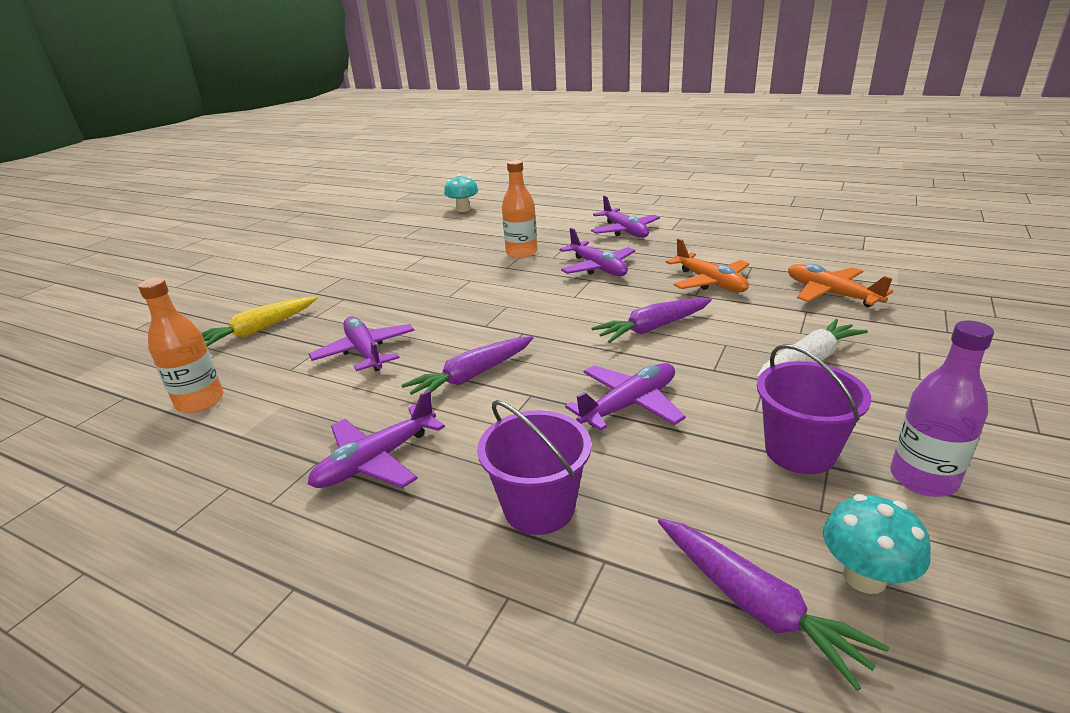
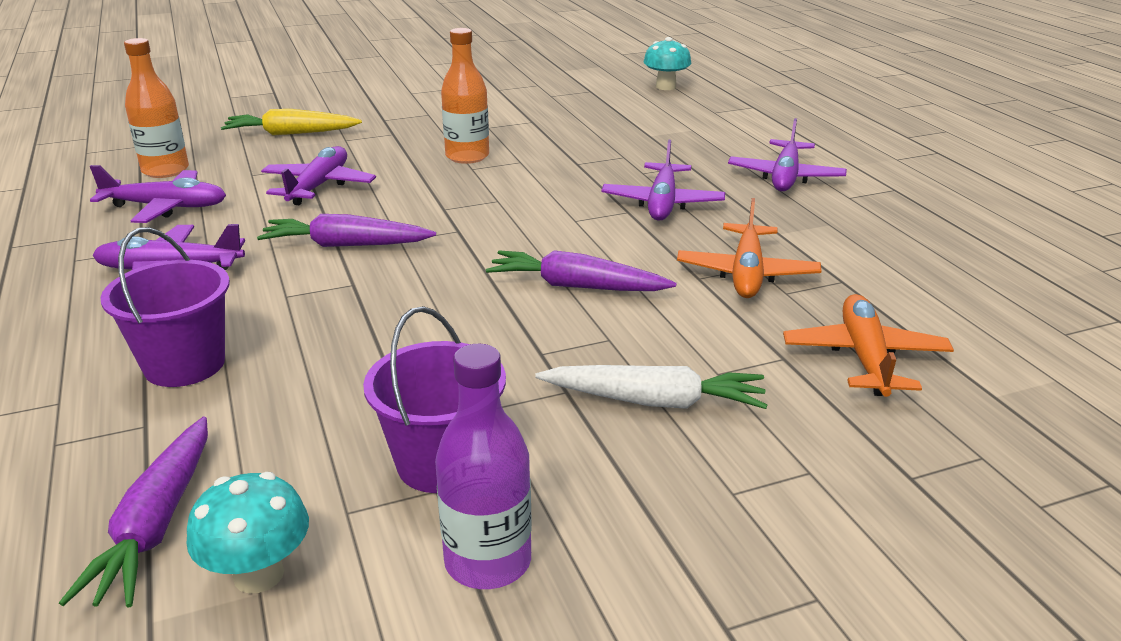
camera: 40 degrees right, 0 degrees up
orange bottle [502,160,538,258] -> orange bottle moved to [441,28,489,164]
purple plane [565,363,686,431] -> purple plane moved to [90,165,226,223]

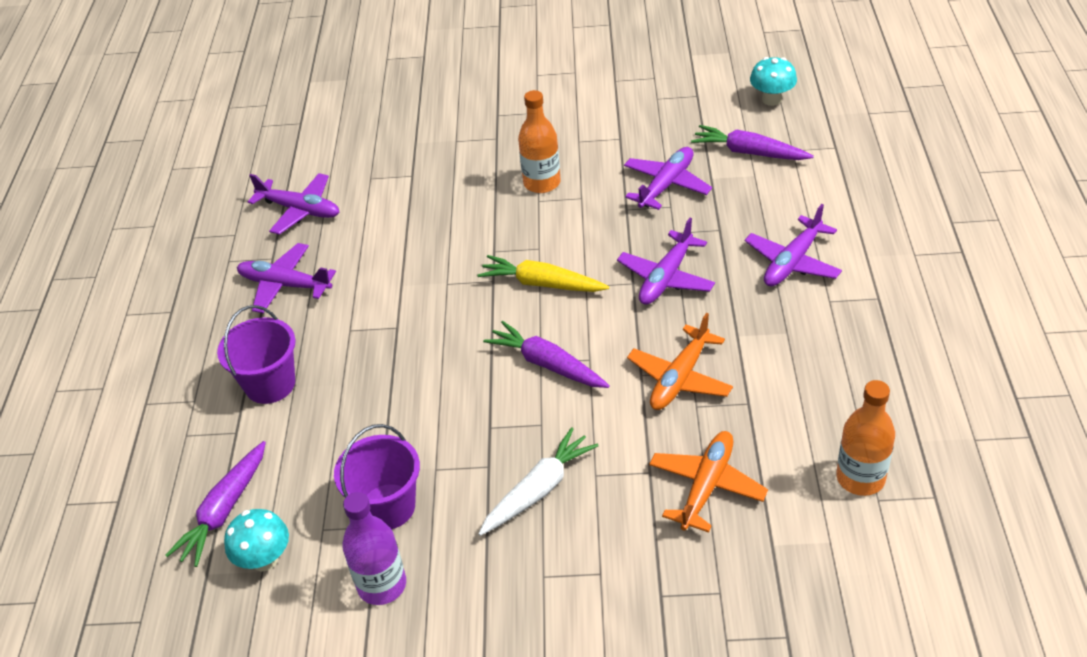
camera: 25 degrees right, 15 degrees up
orange bottle [124,38,189,178] -> orange bottle moved to [836,380,895,496]
yellow carrot [221,109,362,136] -> yellow carrot moved to [478,255,609,292]
purple carrot [257,214,436,247] -> purple carrot moved to [691,125,814,160]
purple plane [261,146,376,205] -> purple plane moved to [624,147,712,210]
white carrot [535,365,767,409] -> white carrot turned 75 degrees counterclockwise [478,427,599,536]

